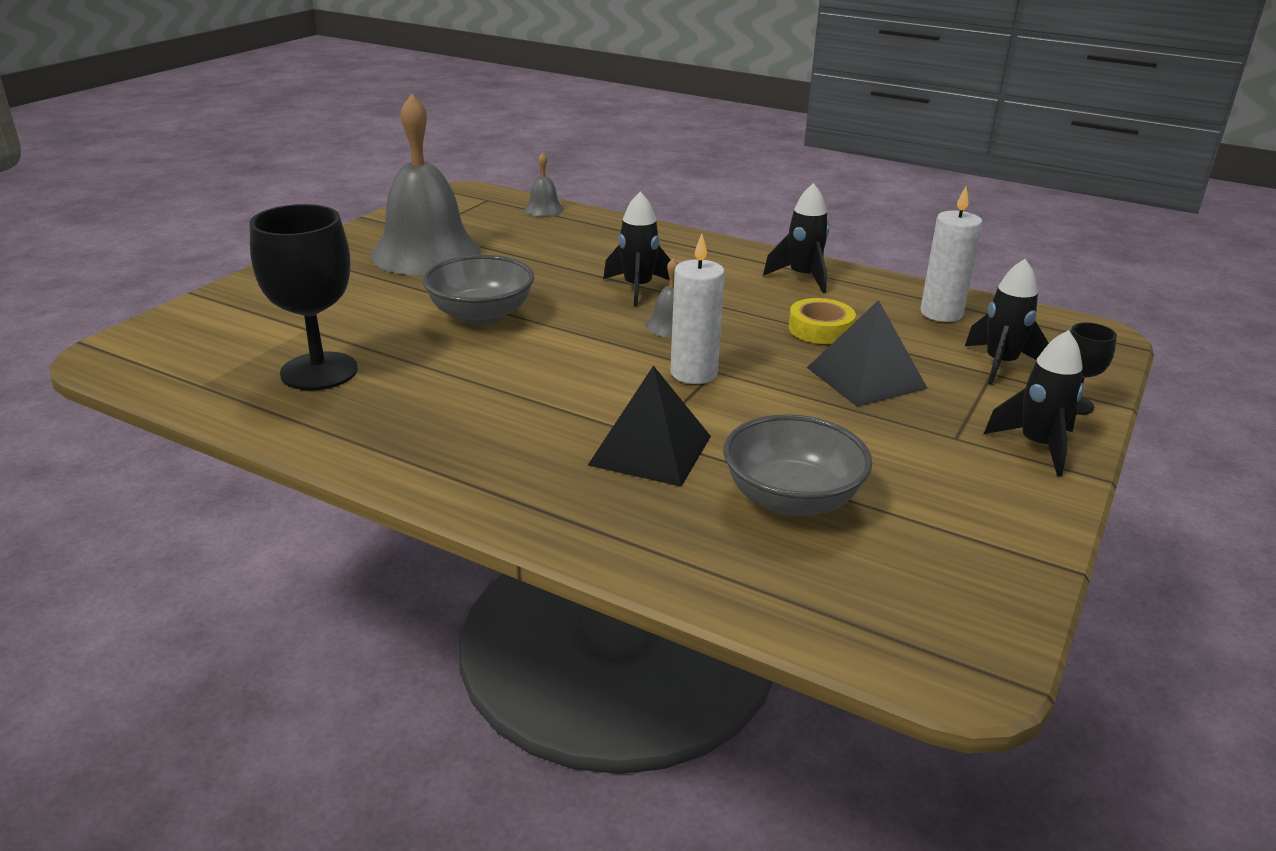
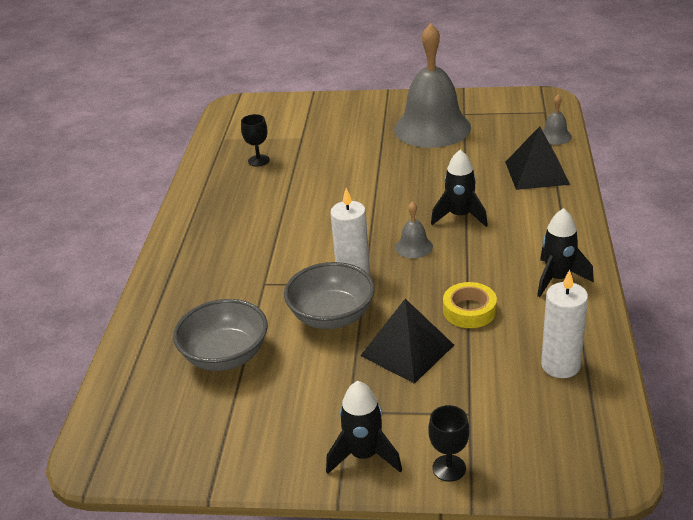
camera: 70 degrees right, 5 degrees up
black goblet [249,204,358,390] -> black goblet [241,114,270,167], size x0.50
grey bowl [422,255,534,325] -> grey bowl moved to [284,262,375,329]
black pyramid [588,365,711,487] -> black pyramid moved to [505,126,570,190]
black rocket [965,259,1049,385] -> none

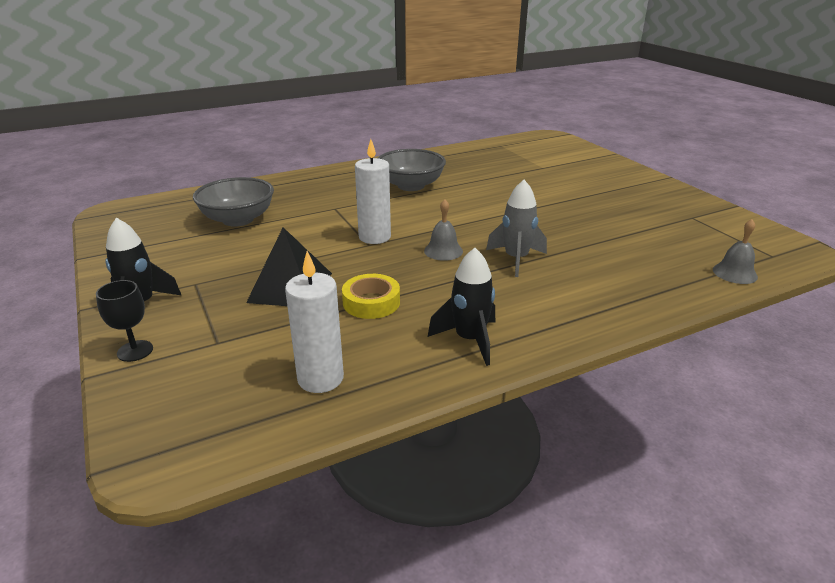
camera: 55 degrees right, 5 degrees down
black goblet [241,114,270,167] -> none
grey bowl [284,262,375,329] -> grey bowl moved to [378,149,446,191]
grey bell [394,23,471,148] -> none
black rocket [431,150,488,227] -> grey rocket [486,180,547,277]
black pyramid [505,126,570,190] -> none

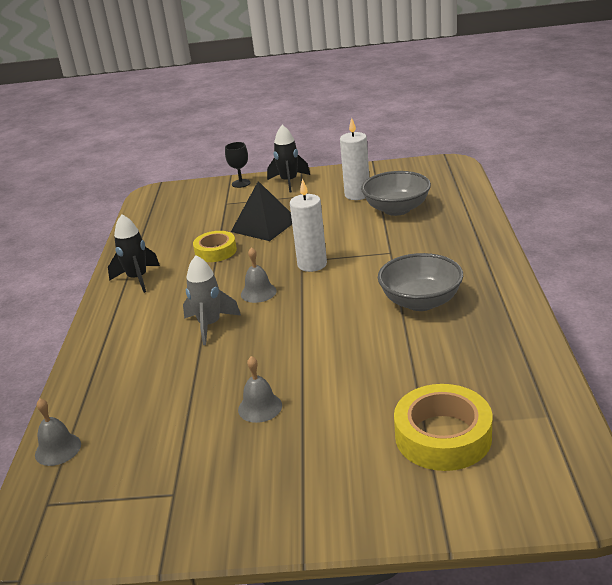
camera: 120 degrees right, 0 degrees up
white candle [285,251,344,393] -> white candle moved to [340,118,369,200]
none -> grey bell [238,356,282,423]
none -> yellow tape [394,384,493,471]

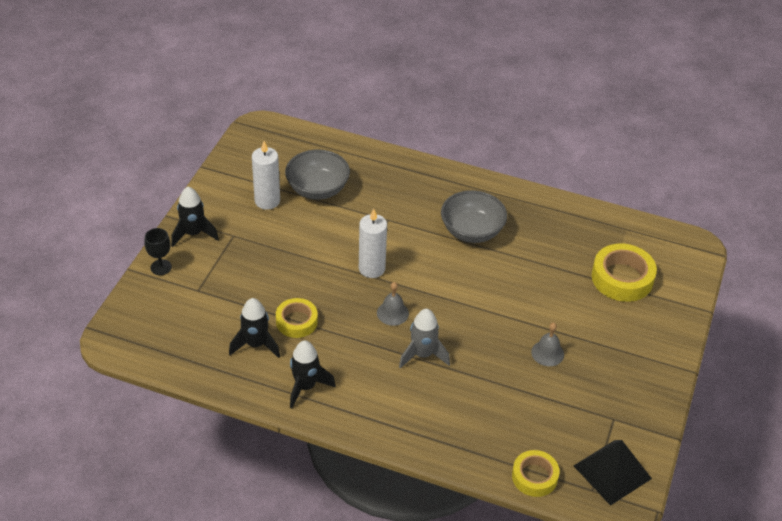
camera: 75 degrees left, 15 degrees up
grey bell [35,398,81,466] -> yellow tape [512,450,560,497]
black pyramid [231,181,292,241] -> black pyramid moved to [574,440,652,506]
none -> black rocket [229,298,280,358]

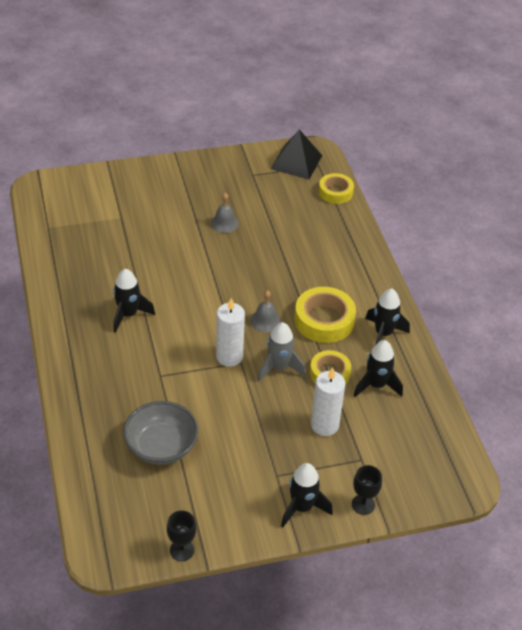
camera: 125 degrees left, 0 degrees up
white candle [252,141,280,210] -> white candle moved to [311,367,346,436]
grey rocket [399,309,450,369] -> grey rocket moved to [257,322,306,382]
grey bowl [441,190,507,243] -> black rocket [113,269,155,333]
yellow tape [592,244,657,302] -> yellow tape moved to [294,287,356,343]
none -> black goblet [167,510,196,561]

